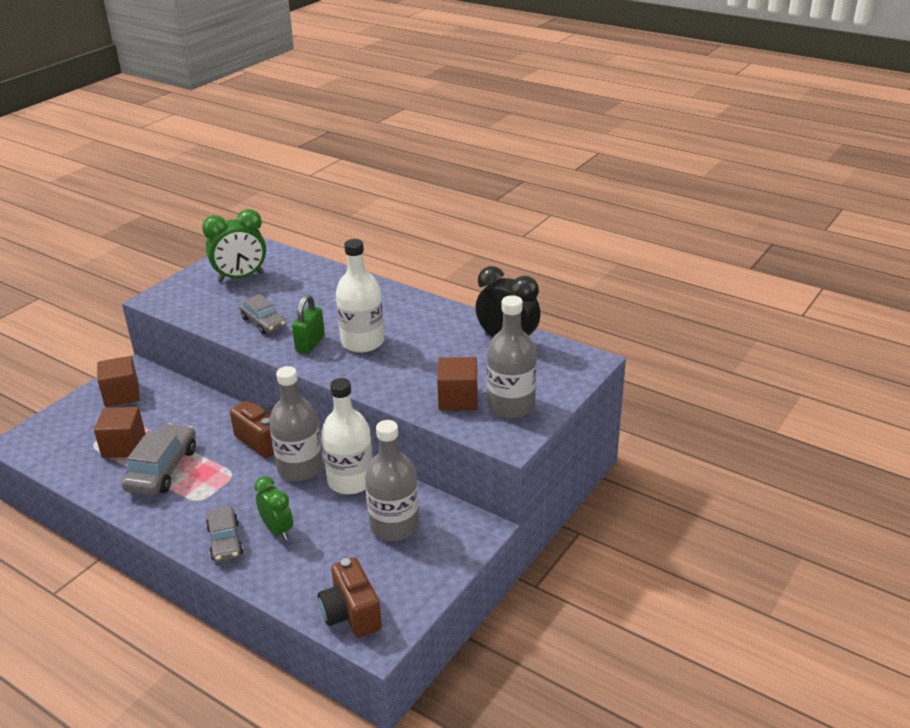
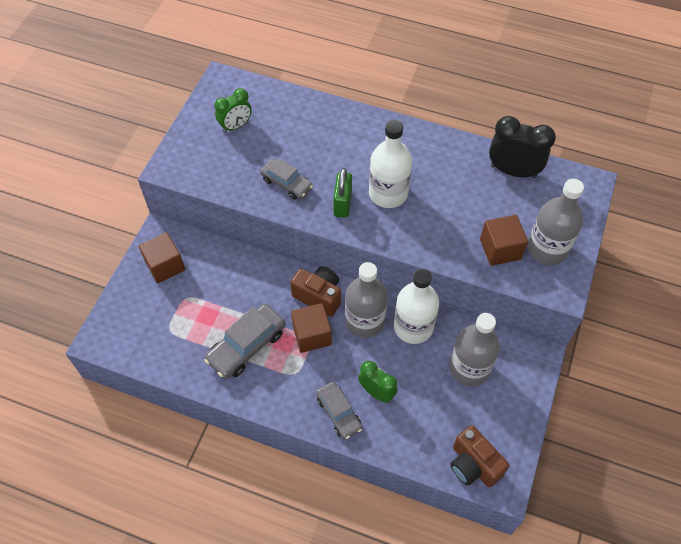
camera: 15 degrees left, 25 degrees up
brown cube [94,407,146,458] -> brown cube moved to [291,303,332,353]
grey car [122,423,196,496] -> grey car turned 135 degrees counterclockwise [204,304,286,379]
green clock [202,209,266,282] -> green clock [214,88,252,133], size x0.65

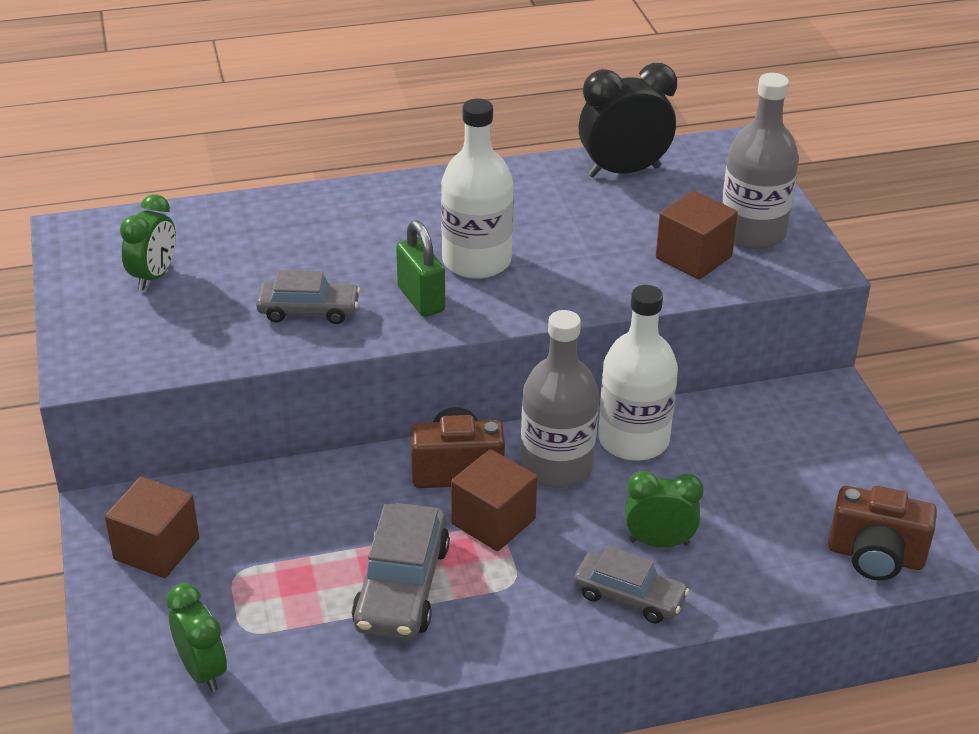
camera: 35 degrees left, 20 degrees down
grey bottle [449,313,500,386] -> none
none -> green clock [166,583,227,692]

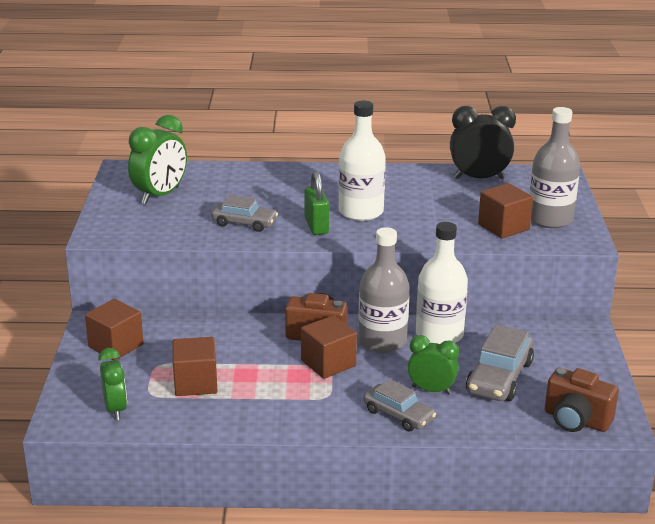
camera: 15 degrees right, 10 degrees down
green clock [120,194,176,290] -> green clock [128,115,187,204], size x1.53
grey car [352,503,450,640] -> grey car moved to [466,324,534,401]
none -> brown cube [172,337,217,396]

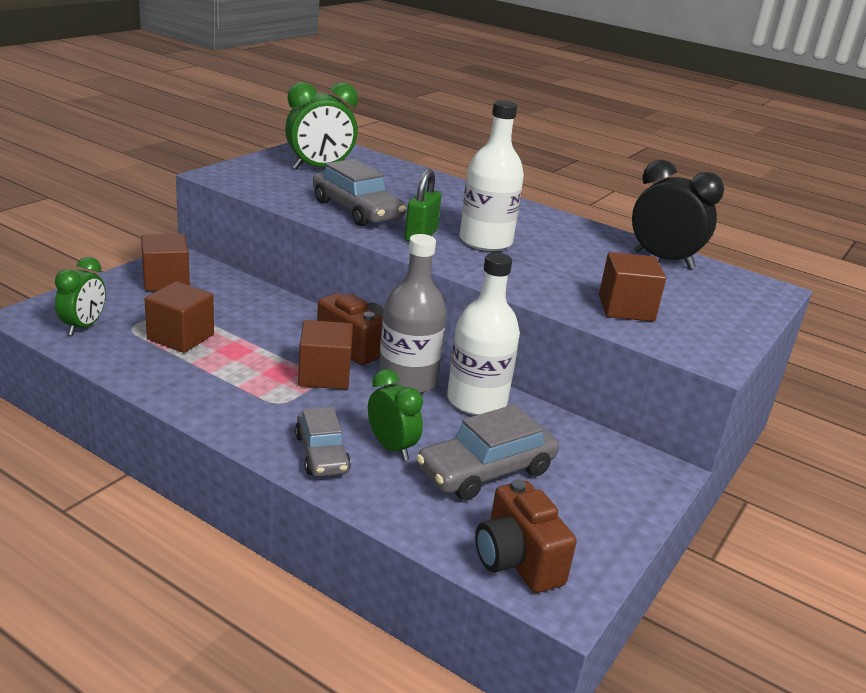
camera: 30 degrees right, 0 degrees up
grey car [212,195,278,232] -> grey car [313,159,406,226], size x1.51
grey bottle [529,107,580,228] -> none

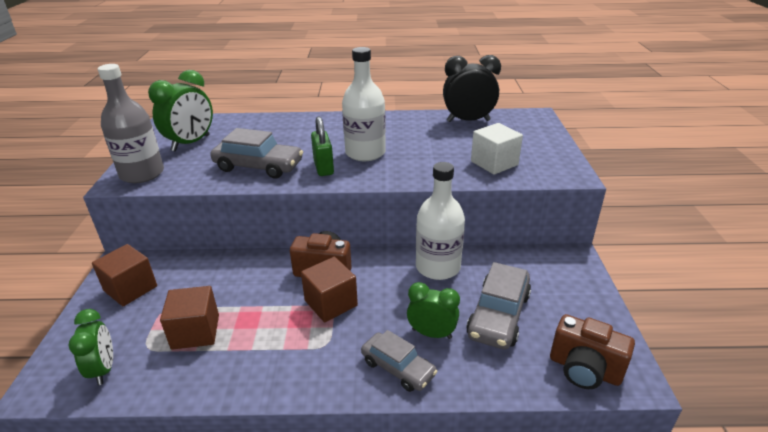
camera: 30 degrees left, 5 degrees up
grey bottle [378,234,447,393] -> grey bottle moved to [98,64,164,183]
brown cube [599,252,666,322] -> white cube [471,123,523,175]

